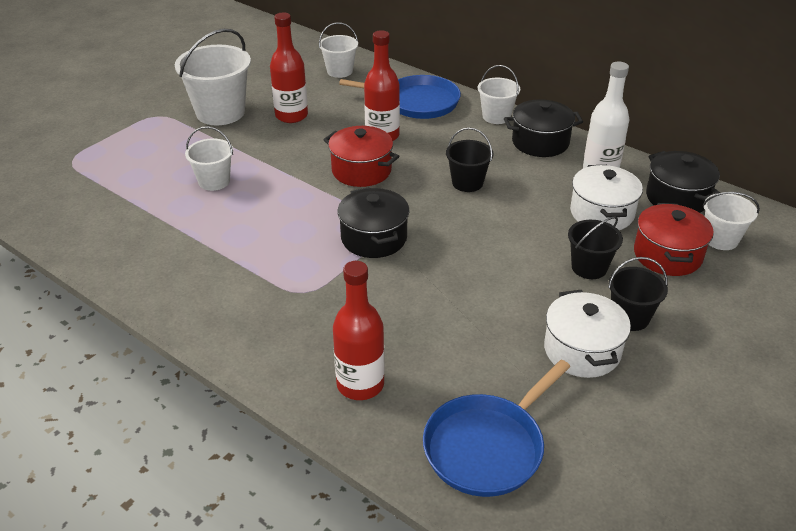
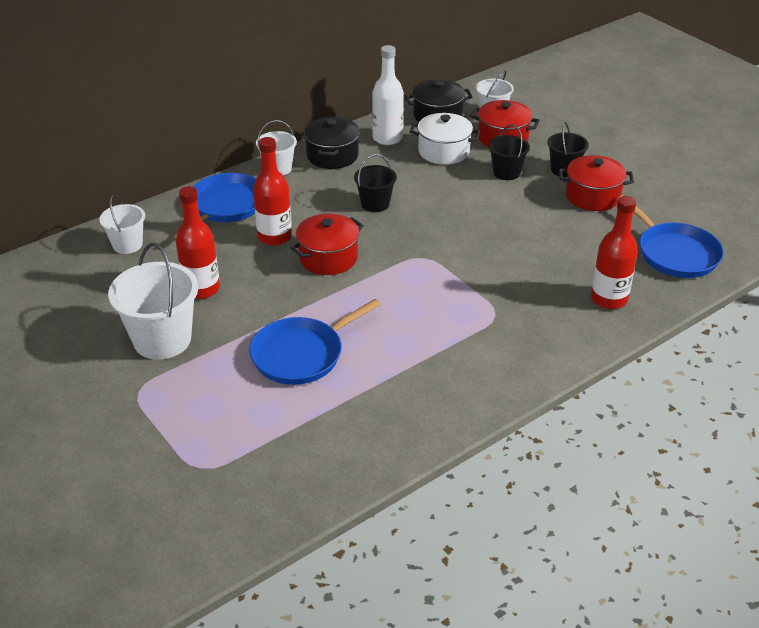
camera: 75 degrees left, 0 degrees up
white bucket [185,126,233,191] -> blue pan [250,299,381,385]
black pot [337,187,410,258] -> none
white pot [544,290,631,378] -> red pot [559,155,634,211]

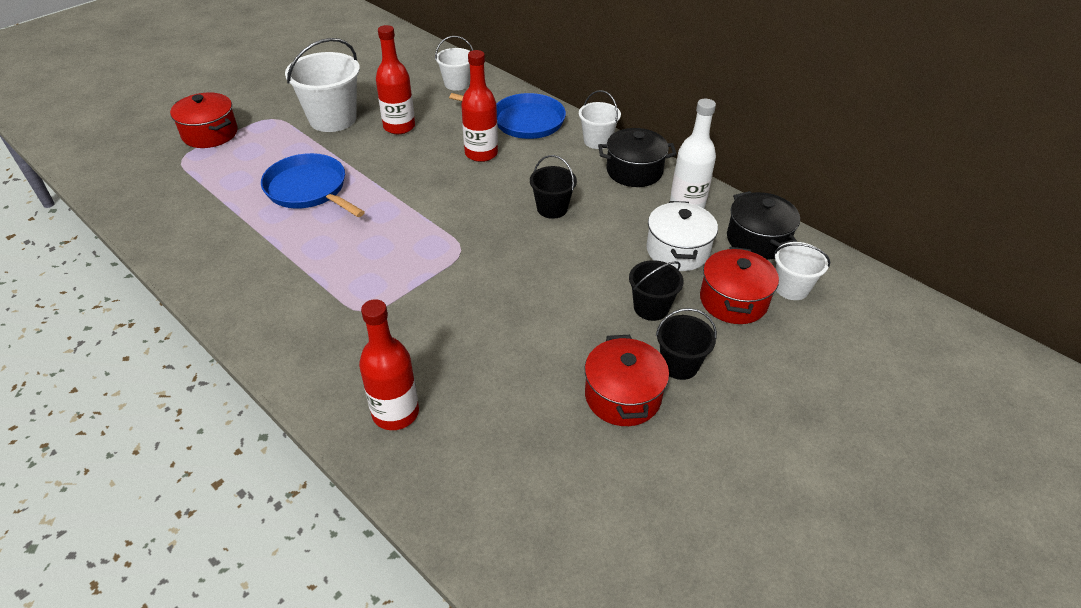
camera: 80 degrees right, 5 degrees up
red pot [291,214,364,275] -> red pot moved to [170,93,238,148]
blue pan [617,195,723,278] -> none

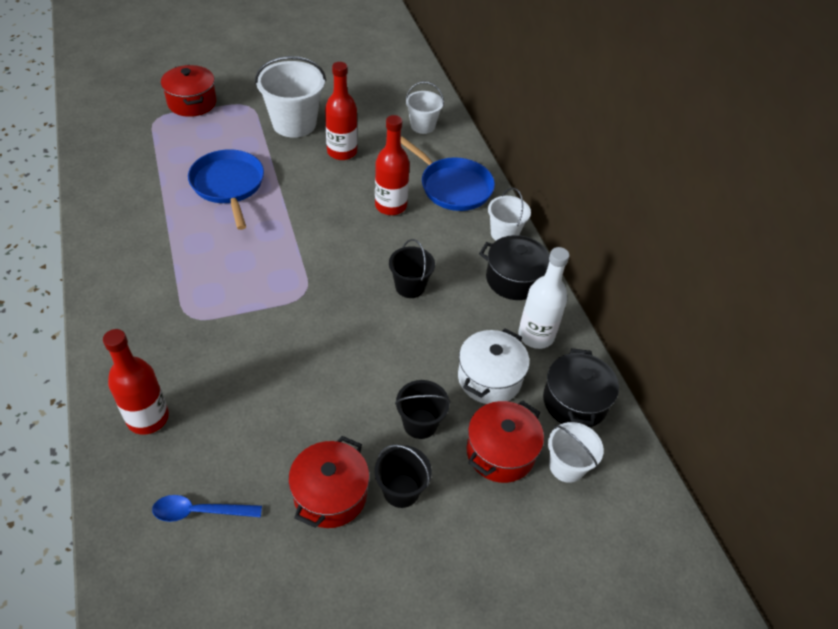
camera: 25 degrees right, 5 degrees up
none -> blue spoon [152,495,262,522]

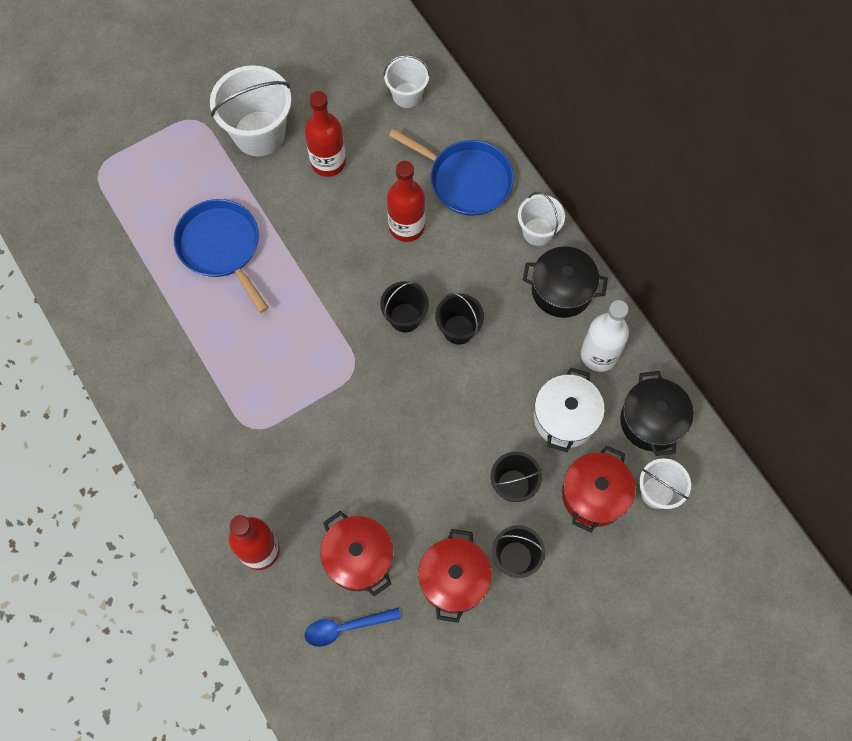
camera: 10 degrees left, 20 degrees up
red pot [161,65,217,117] -> red pot moved to [320,511,393,596]
none -> black bucket [380,281,429,332]

